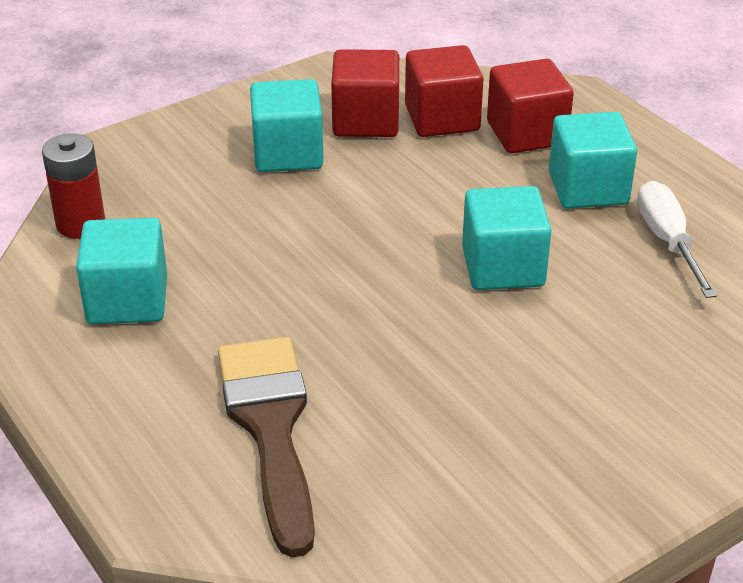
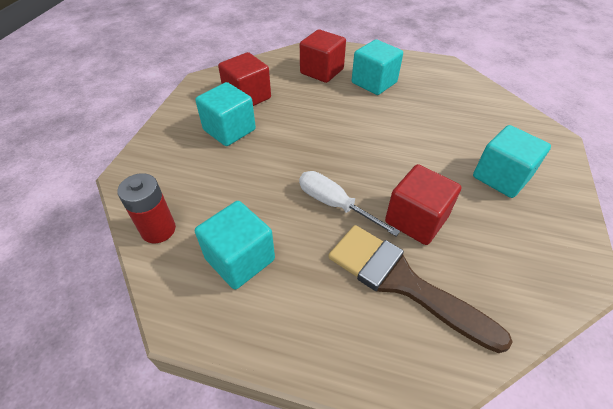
camera: 40 degrees left, 10 degrees up
red cube [405,45,484,137] -> red cube moved to [385,164,461,245]
turquoise cube [462,186,552,290] -> turquoise cube moved to [473,125,551,198]
white screwdriver [637,181,717,298] -> white screwdriver moved to [299,171,400,237]

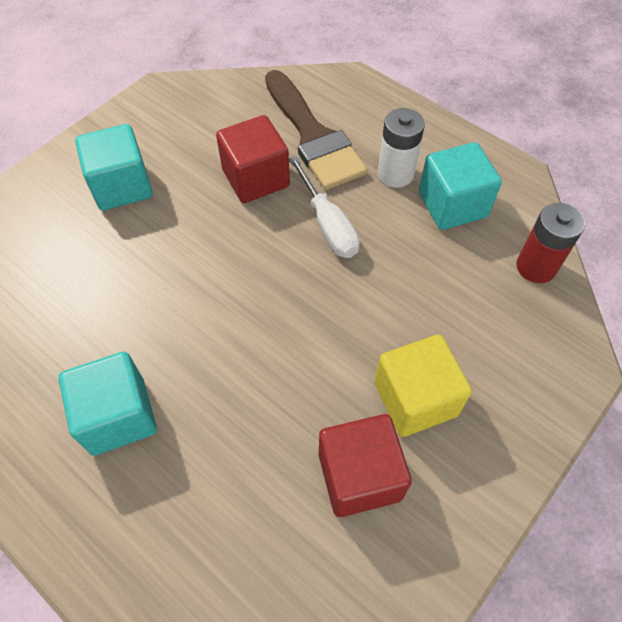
camera: 155 degrees left, 10 degrees up
turquoise cube [195,82,256,146] -> yellow cube [374,335,472,437]
red cube [300,29,346,83] -> none
none -> white battery [378,108,425,188]

